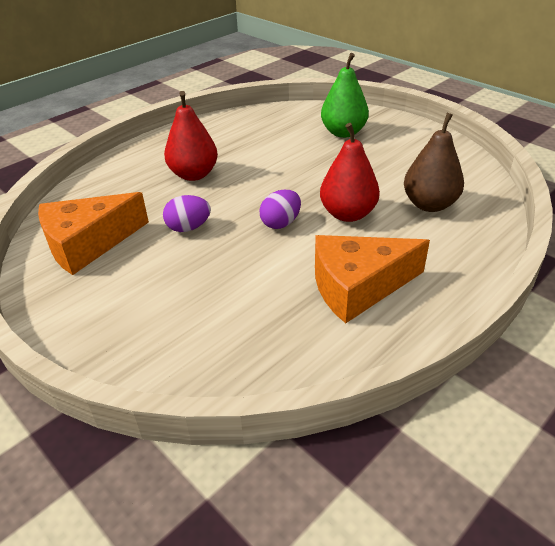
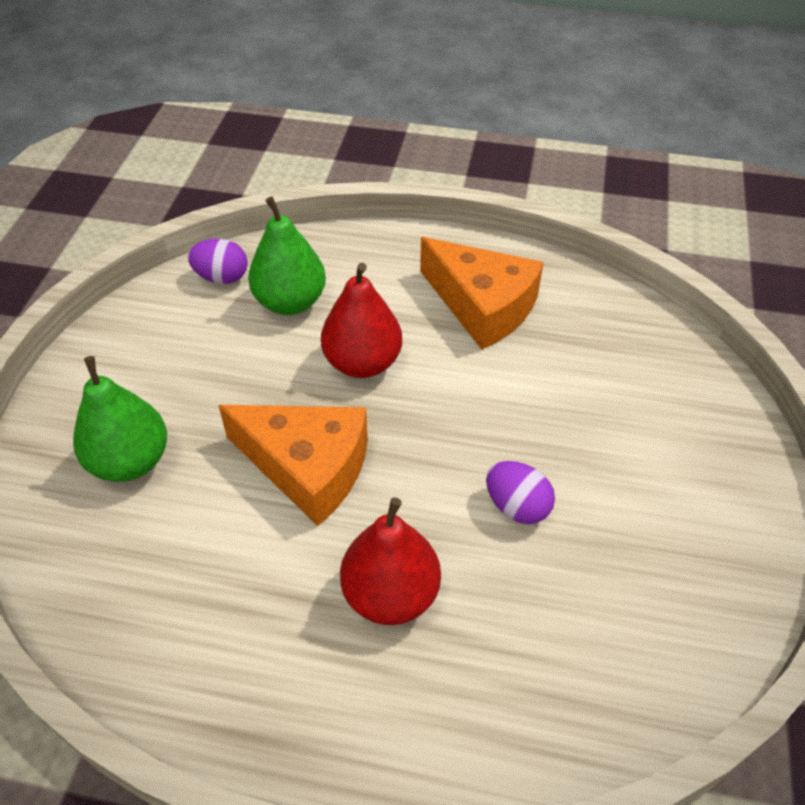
camera: 125 degrees left, 10 degrees up
orange cheese [38,192,149,275] -> orange cheese moved to [218,405,368,526]
purple egg [260,190,301,229] -> purple egg moved to [188,239,248,284]
brown pear [404,113,464,212] -> green pear [248,196,326,315]

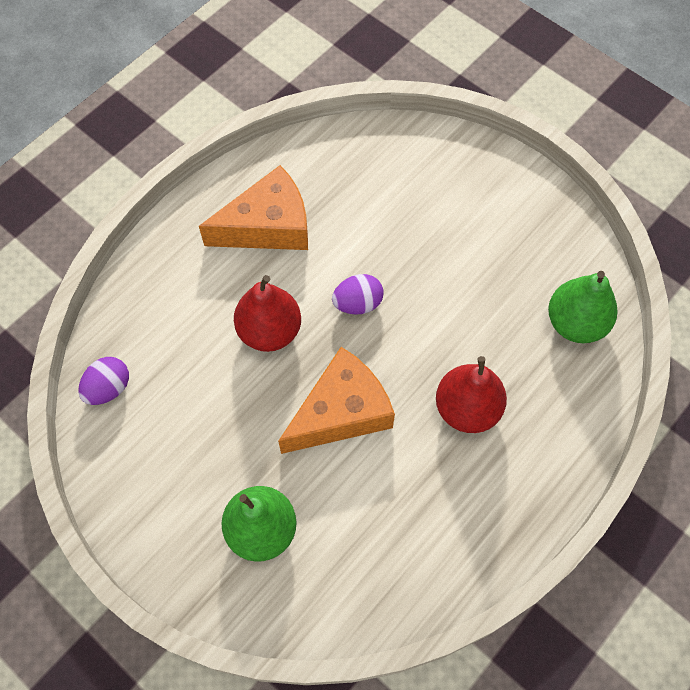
camera: 60 degrees left, 15 degrees up
green pear [248,196,326,315] -> green pear moved to [548,271,617,343]
purple egg [486,461,555,524] -> purple egg moved to [332,274,384,314]

